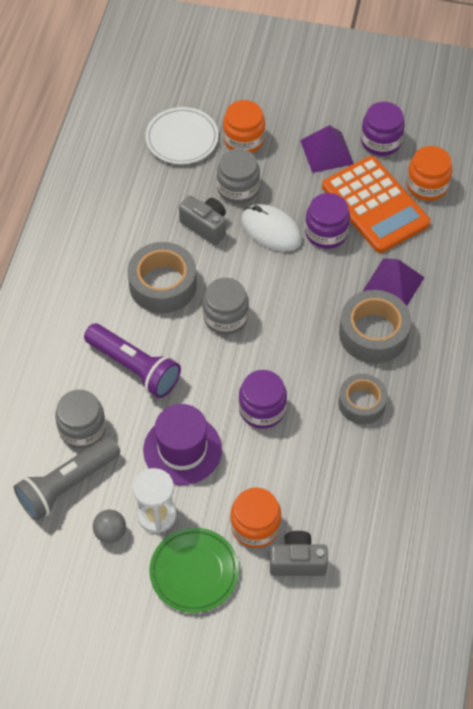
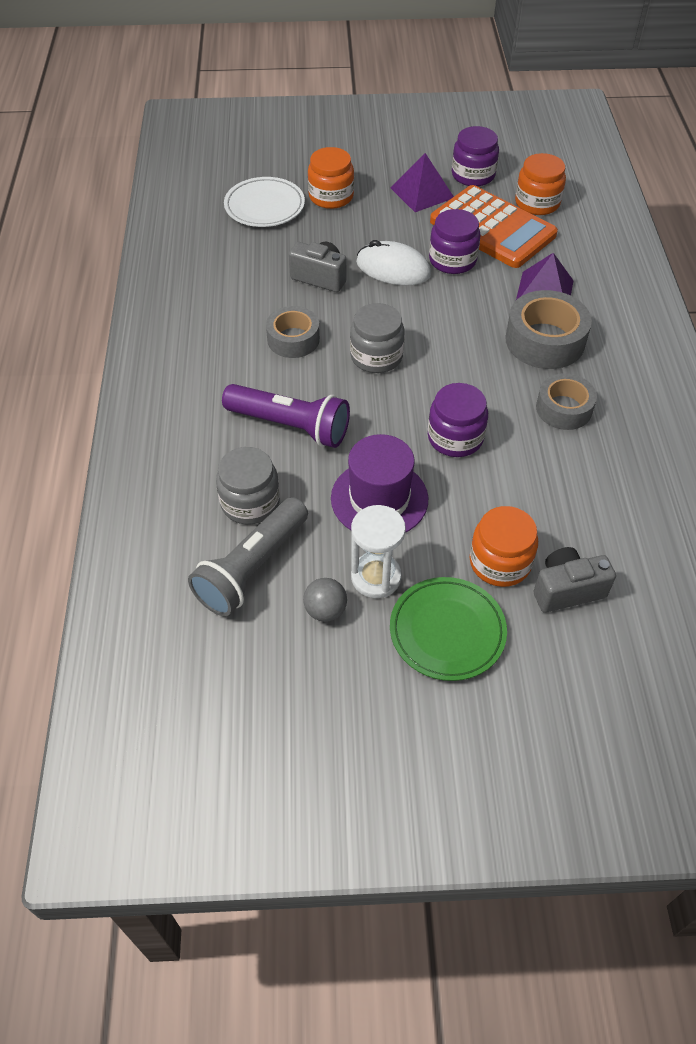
camera: 15 degrees left, 5 degrees down
grey tape [127,242,197,313] -> grey tape [266,306,320,358], size x0.66
grey jar [217,149,260,204] -> none

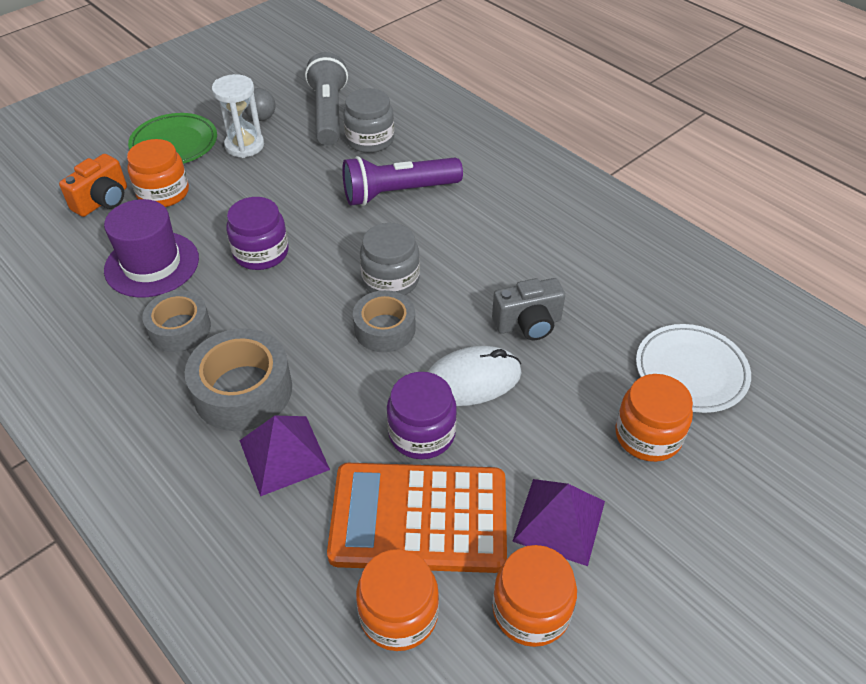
camera: 140 degrees right, 5 degrees down
grey tape [266,306,320,358] -> grey tape moved to [353,290,416,353]
purple hat [331,434,428,533] -> purple hat moved to [104,199,199,297]
purple jar [452,126,499,186] -> orange jar [493,545,577,647]
grey camera [533,547,616,613] -> orange camera [59,154,127,217]

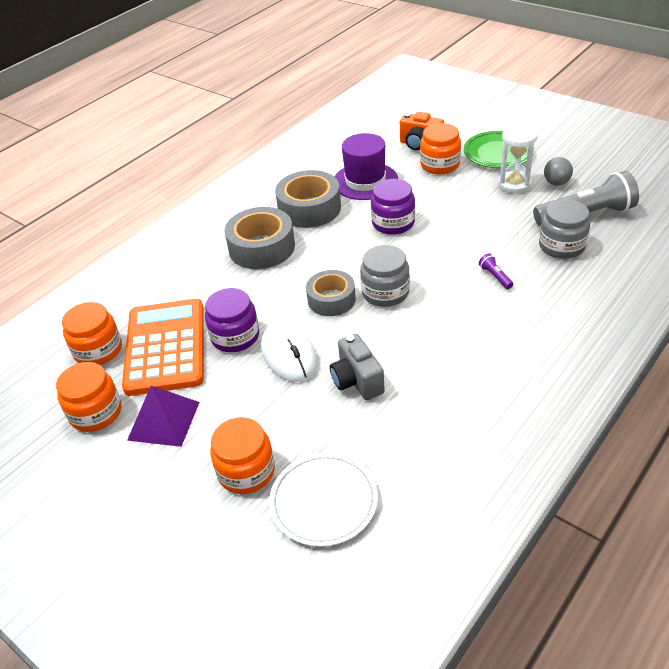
camera: 85 degrees right, 5 degrees down
grey tape [142,290,211,352] -> grey tape [275,170,341,228], size x1.51
purple pyramid [239,416,330,497] -> none
purple flashlight [342,156,463,206] -> purple flashlight [479,253,513,289], size x0.40

